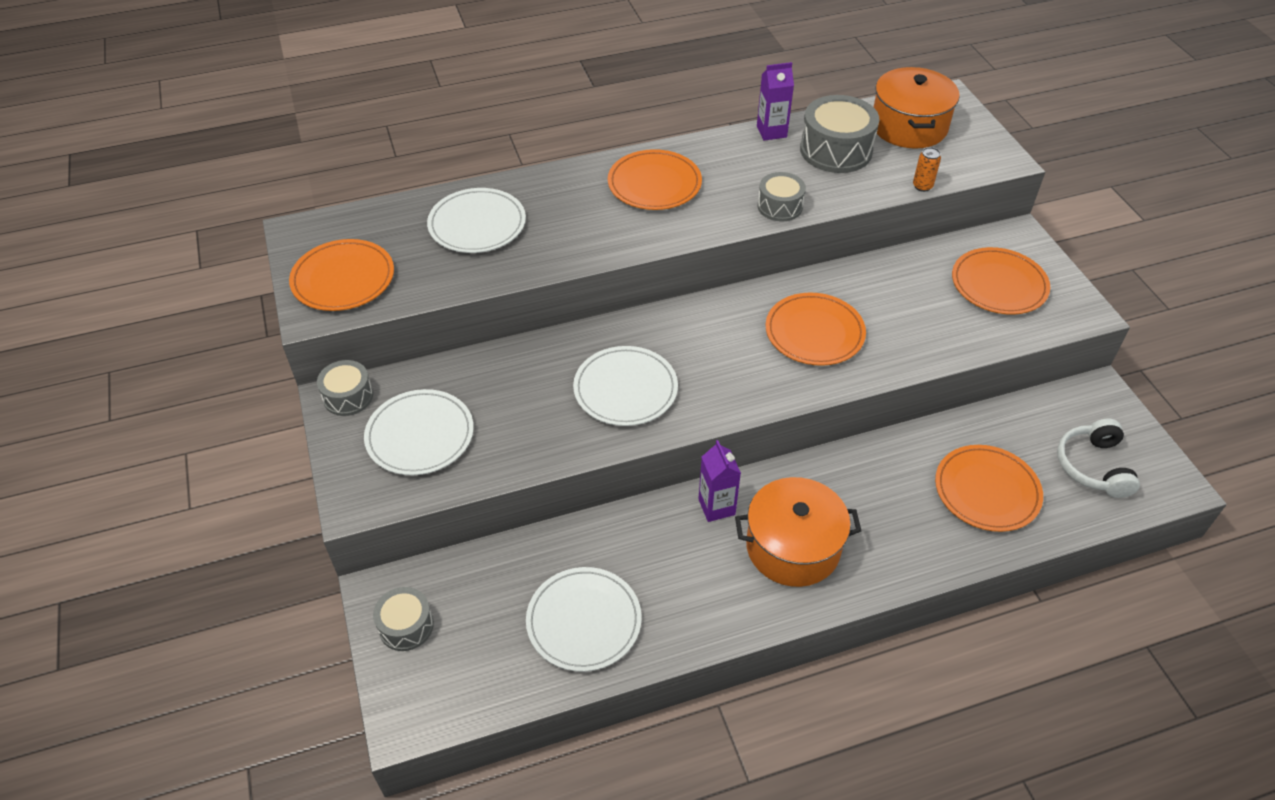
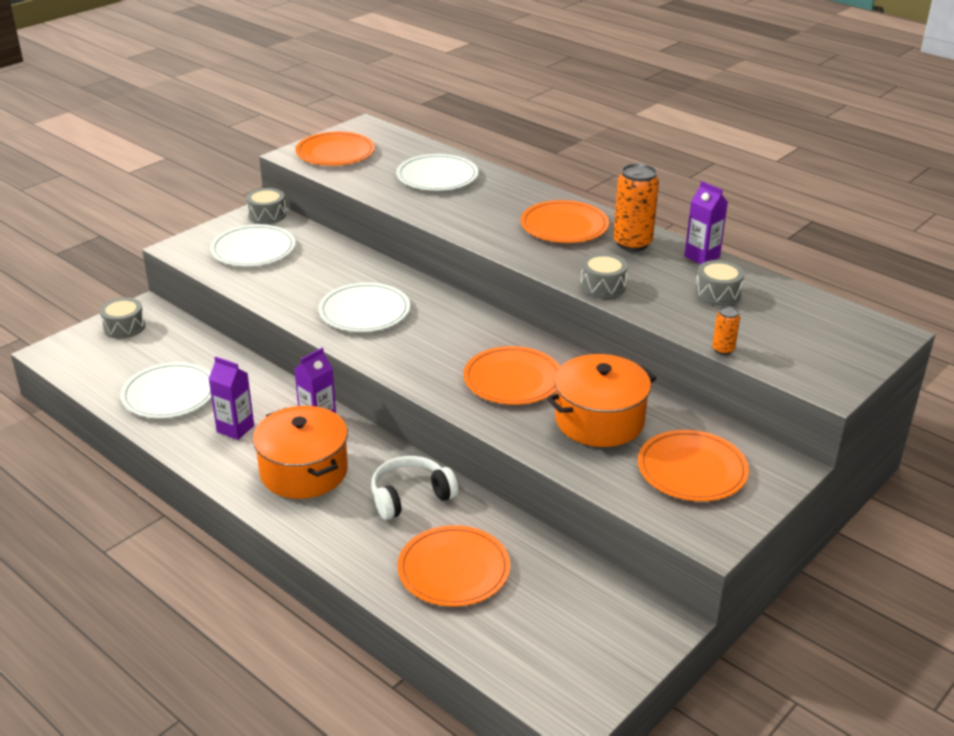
camera: 60 degrees right, 15 degrees down
grey drum [800,95,879,173] -> grey drum [695,260,744,306], size x0.60
orange pot [874,67,960,149] -> orange pot moved to [547,354,656,447]
white headphones [1057,419,1140,498] -> white headphones moved to [371,456,458,520]
none -> purple carton [208,356,254,440]
none -> orange can [613,163,659,251]

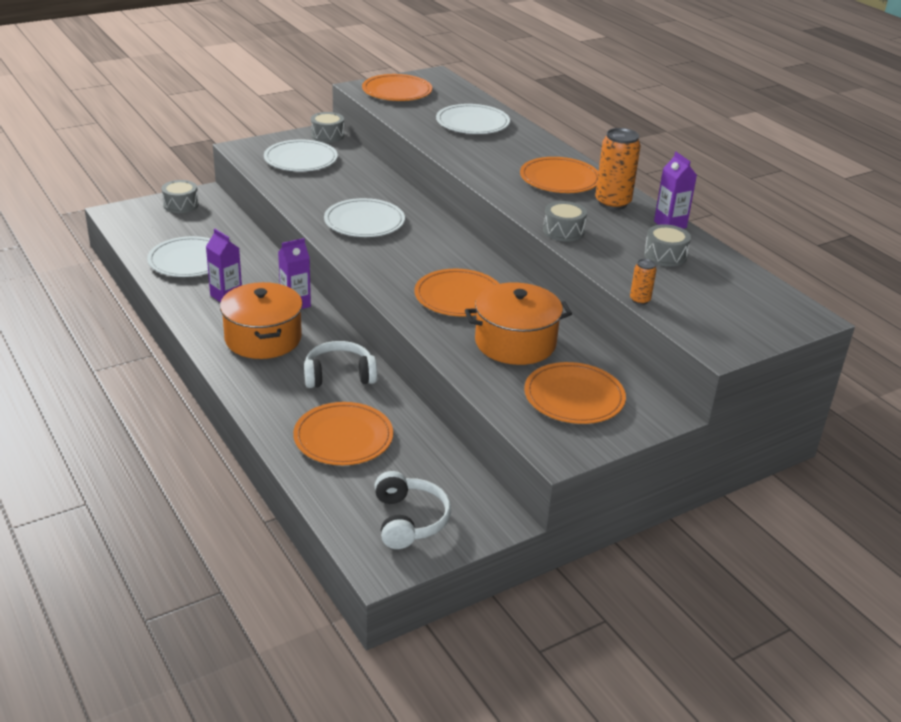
camera: 15 degrees right, 0 degrees up
none -> white headphones [374,471,451,549]

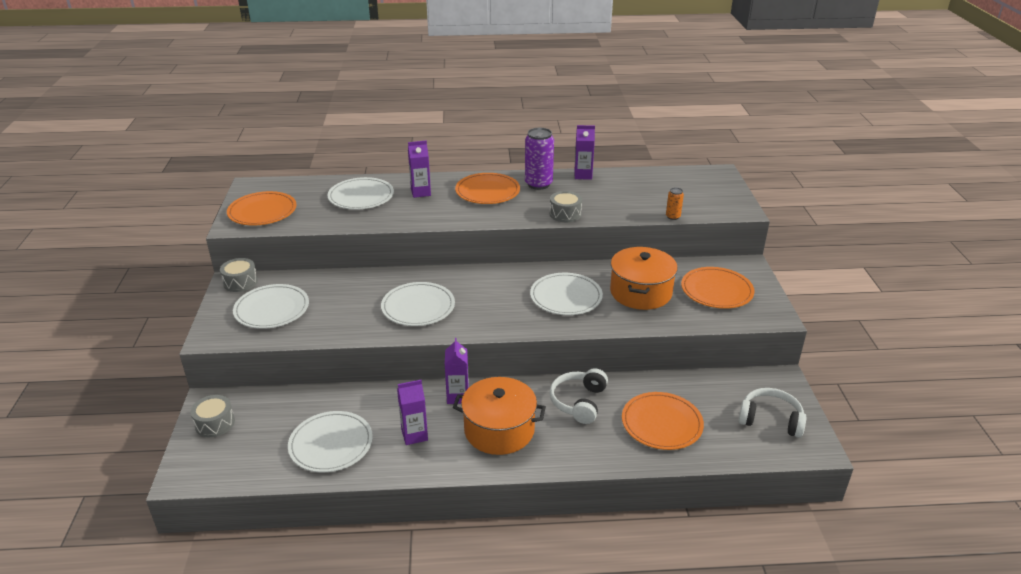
camera: 60 degrees left, 0 degrees up
orange plate [414,269,499,317] -> white plate [530,273,603,315]
orange can [595,128,641,210] -> purple can [525,128,554,190]
grey drum [644,224,691,267] -> none
none -> purple carton [408,140,431,198]

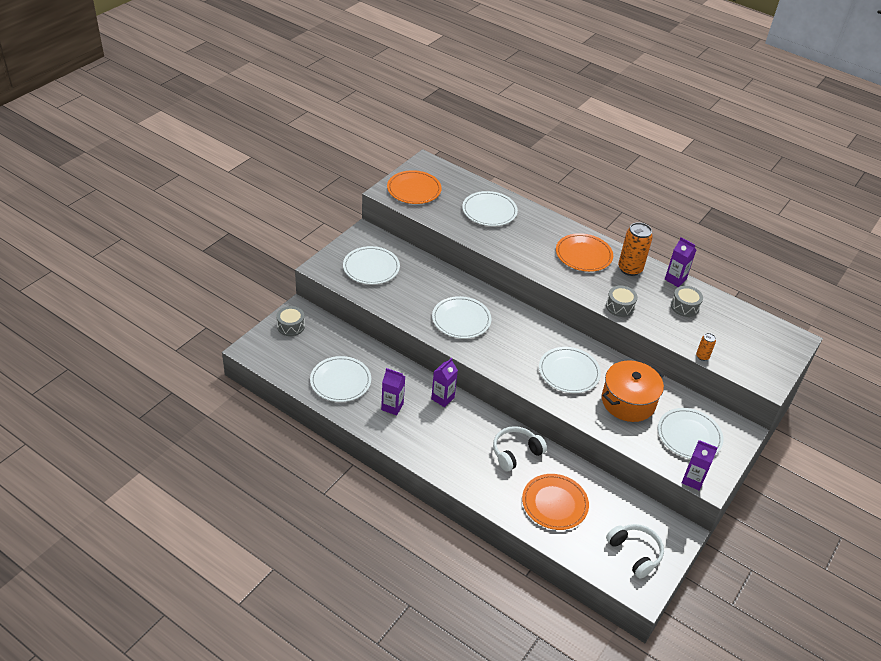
camera: 35 degrees right, 10 degrees up
grey drum [220,258,258,292] -> grey drum moved to [671,286,703,317]
purple carton [408,140,431,198] -> purple carton moved to [682,440,718,490]
orange pot [453,377,546,455] -> none
purple can [525,128,554,190] -> orange can [618,222,653,276]
orange plate [681,267,754,309] -> white plate [658,408,723,459]

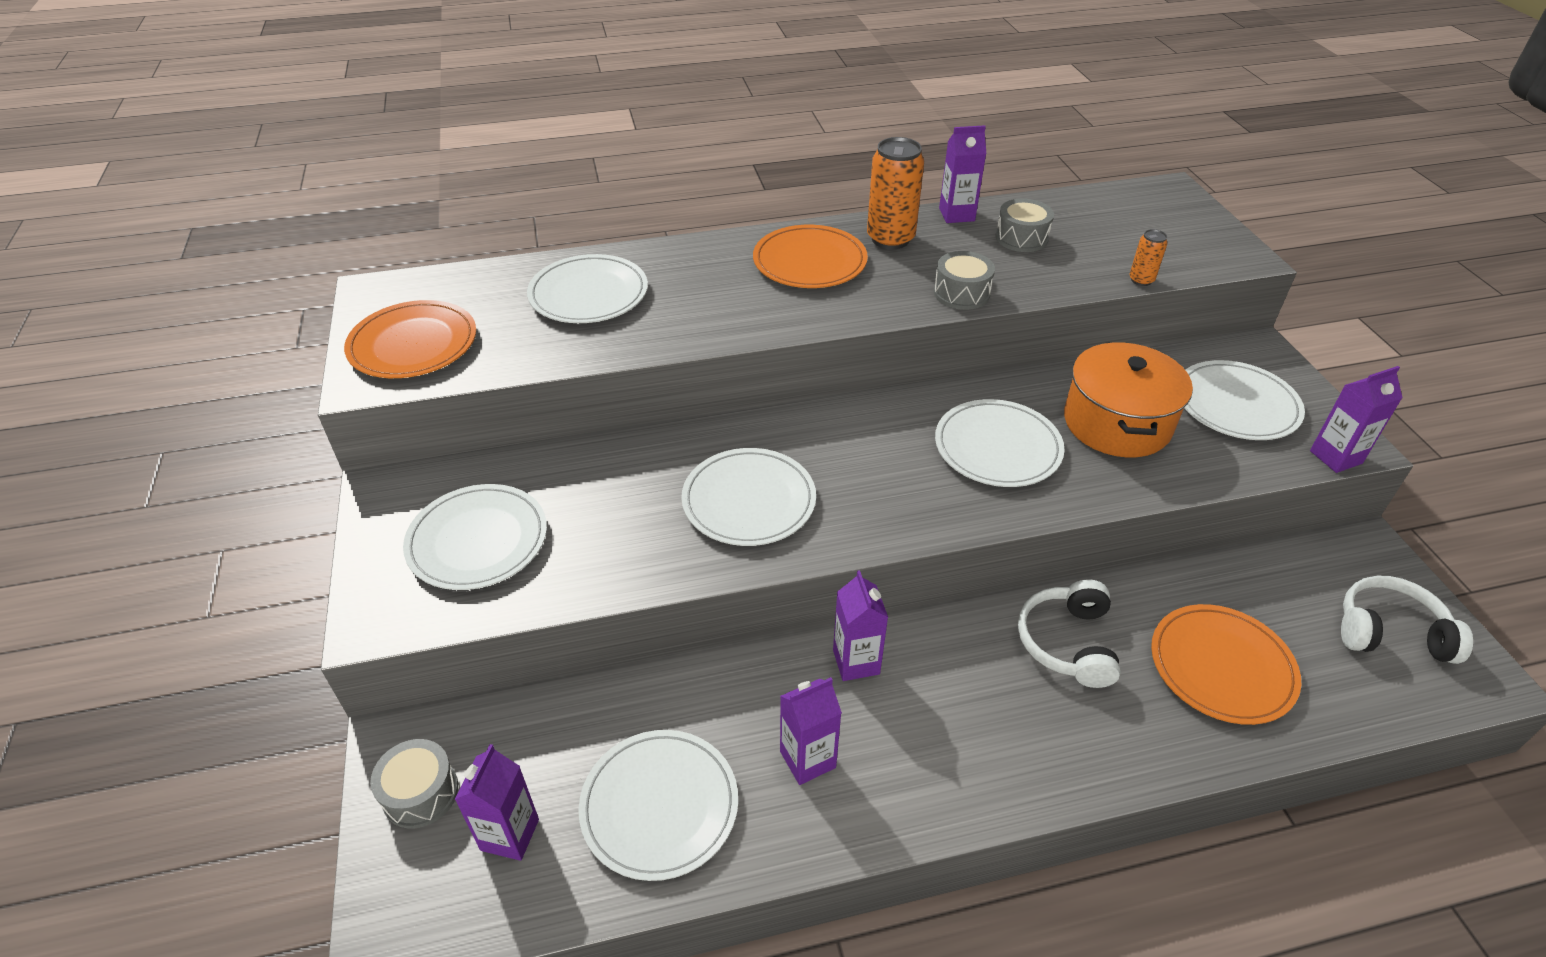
camera: 45 degrees left, 0 degrees up
none -> purple carton [454,744,539,861]

